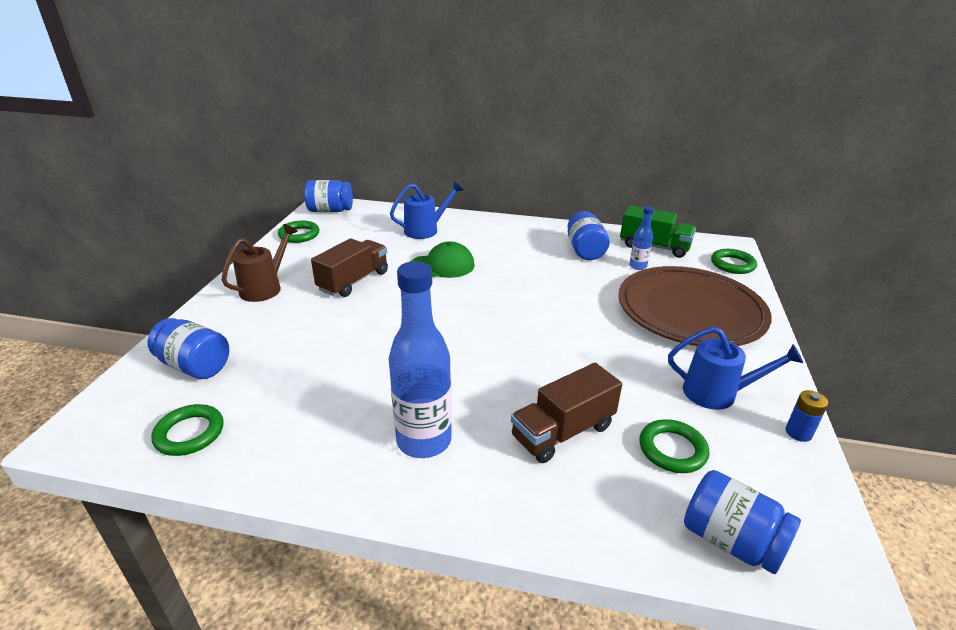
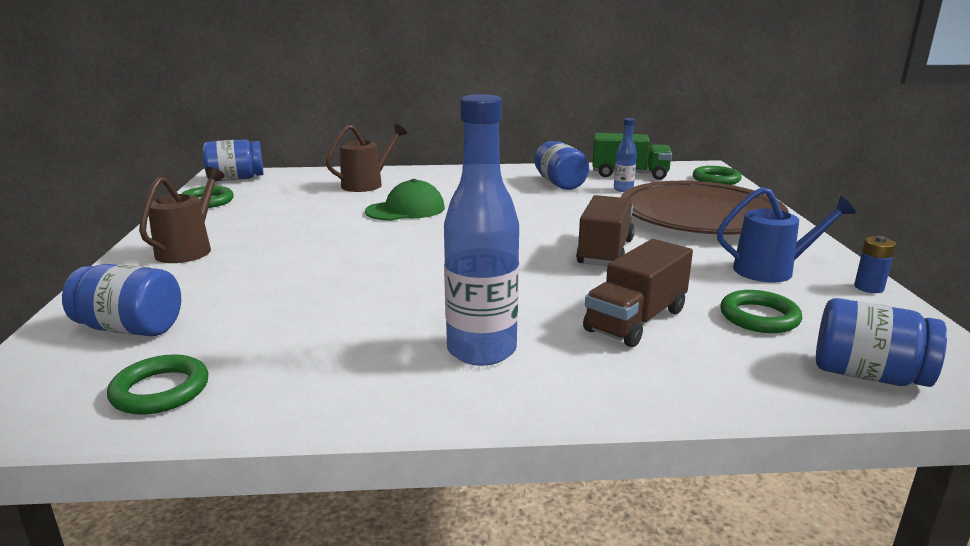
camera: 15 degrees left, 10 degrees down
brown truck [311,238,388,297] -> brown truck moved to [576,195,635,266]
blue watering can [390,181,463,239] -> brown watering can [326,124,407,192]

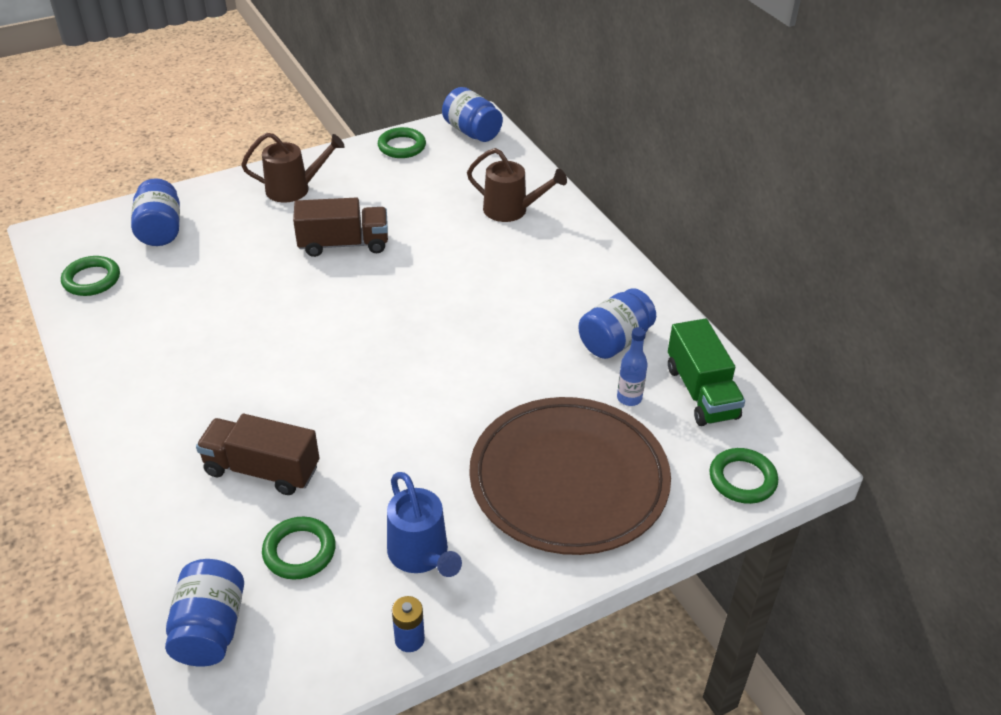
camera: 65 degrees right, 20 degrees up
green cap [365,179,445,221] -> none
blue bottle [444,94,519,366] -> none
brown truck [576,195,635,266] -> brown truck moved to [293,197,388,257]

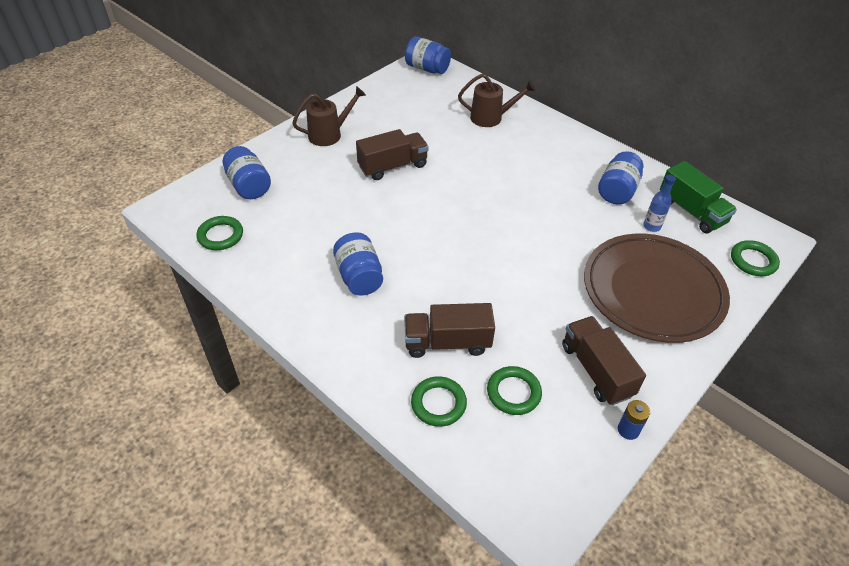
camera: 20 degrees left, 5 degrees up
blue jar [165,559,244,666] -> blue jar moved to [333,232,383,296]
green ring [378,127,426,158] -> green ring moved to [411,376,467,427]
blue watering can [387,472,462,577] -> brown truck [562,316,646,405]

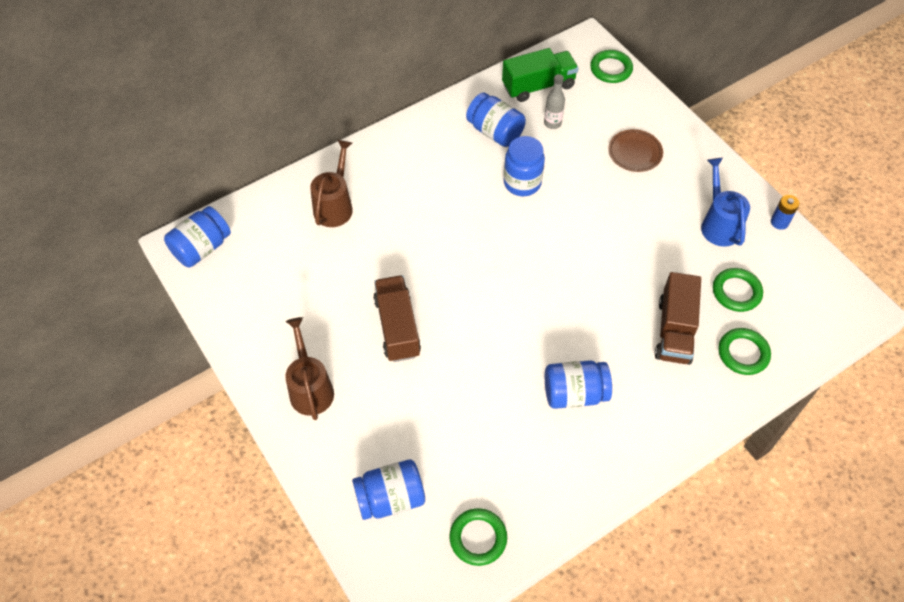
camera: 75 degrees left, 10 degrees up
brown truck [562,316,646,405] -> blue watering can [701,158,750,247]
brown plate [584,233,730,343] -> brown plate [608,129,663,172], size x0.41
blue bottle [643,175,676,232] -> grey bottle [544,74,565,129]
none -> blue jar [504,136,545,196]

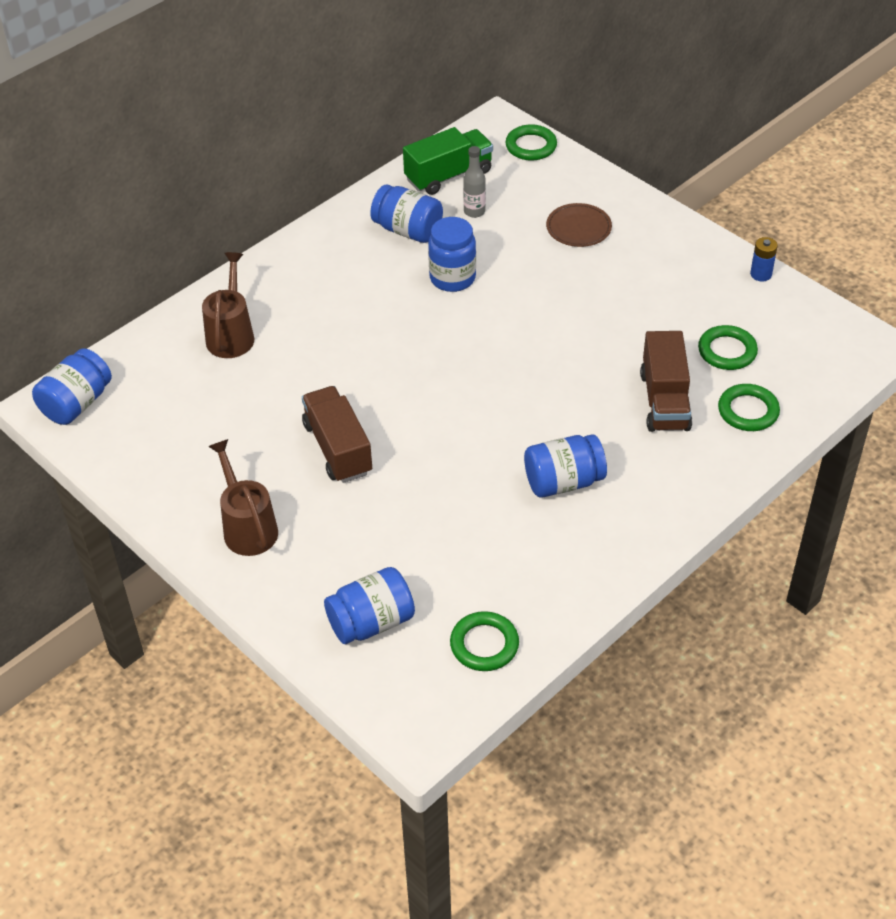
camera: 10 degrees left, 10 degrees down
blue watering can [701,158,750,247] -> none

